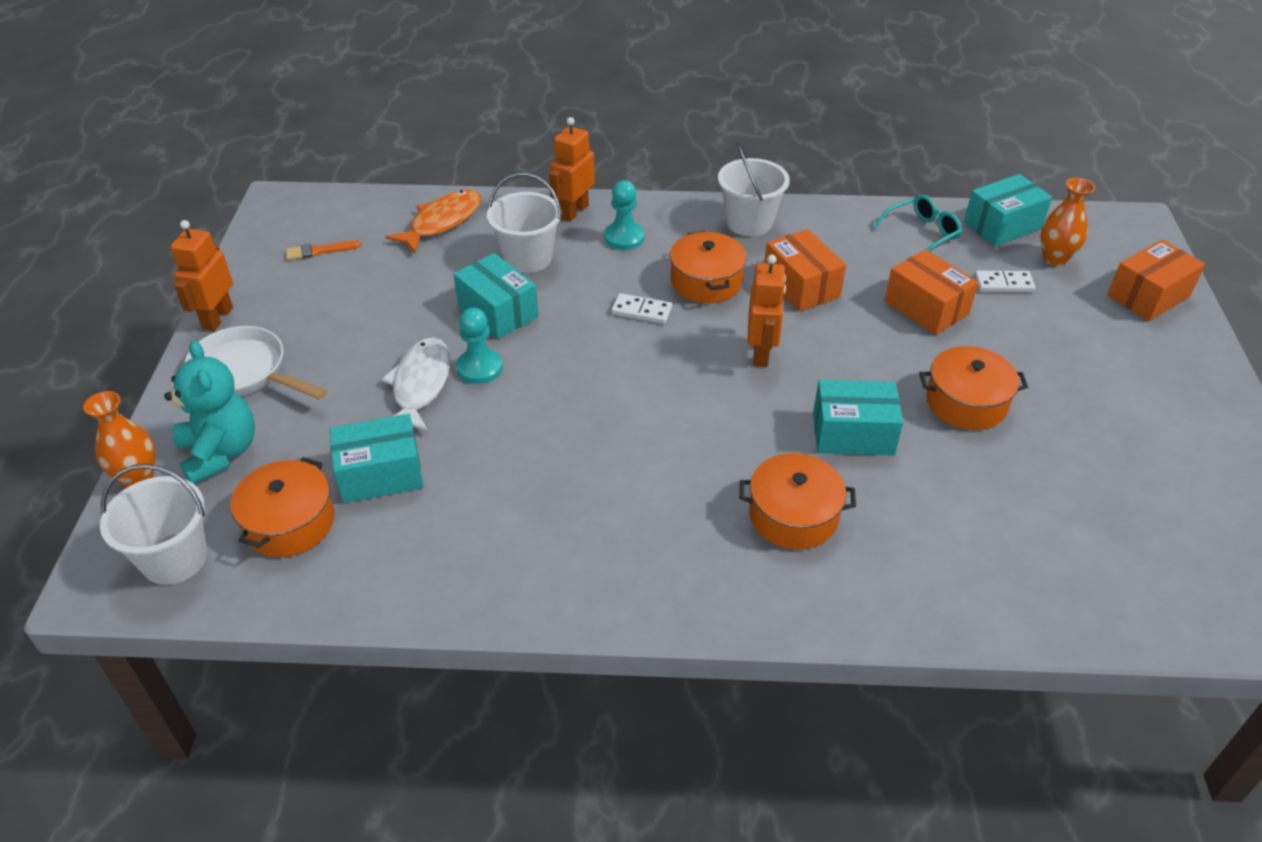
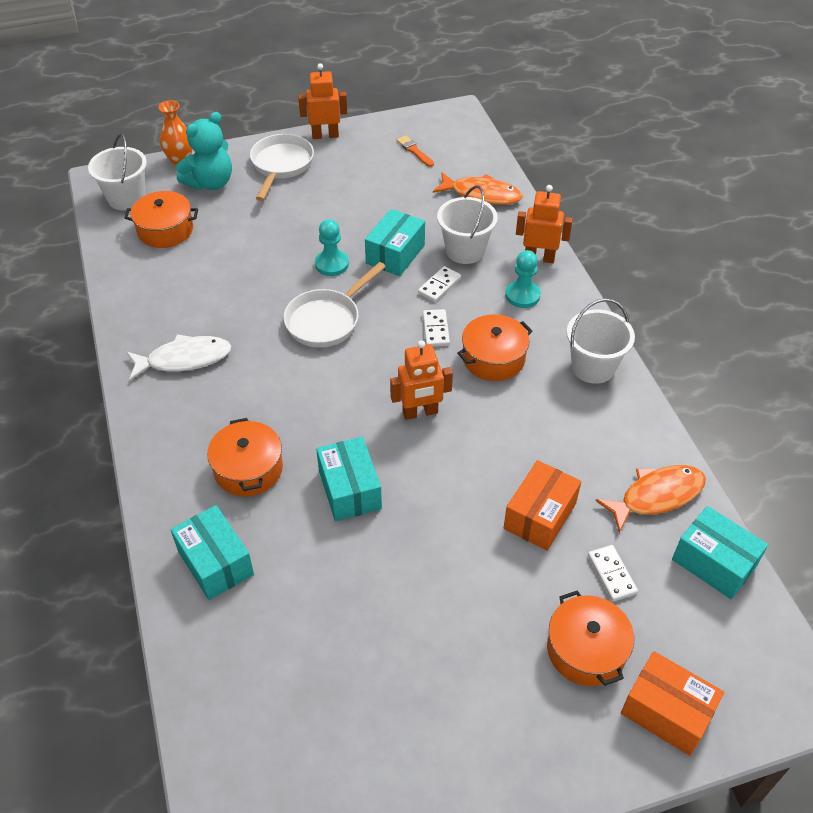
camera: 70 degrees right, 5 degrees up
turquoise box [329,414,424,503] -> turquoise box moved to [171,505,254,600]
white fish [381,337,451,432] -> white fish moved to [127,334,231,380]
orange box [764,229,846,312] -> none
turquoise glasses [873,195,962,251] -> orange fish [595,465,706,533]
orange pot [919,346,1028,430] -> orange pot moved to [547,590,634,686]
orange vase [1040,177,1095,265] -> none
none -> white pan [284,262,386,348]
none -> white domino [418,266,461,302]

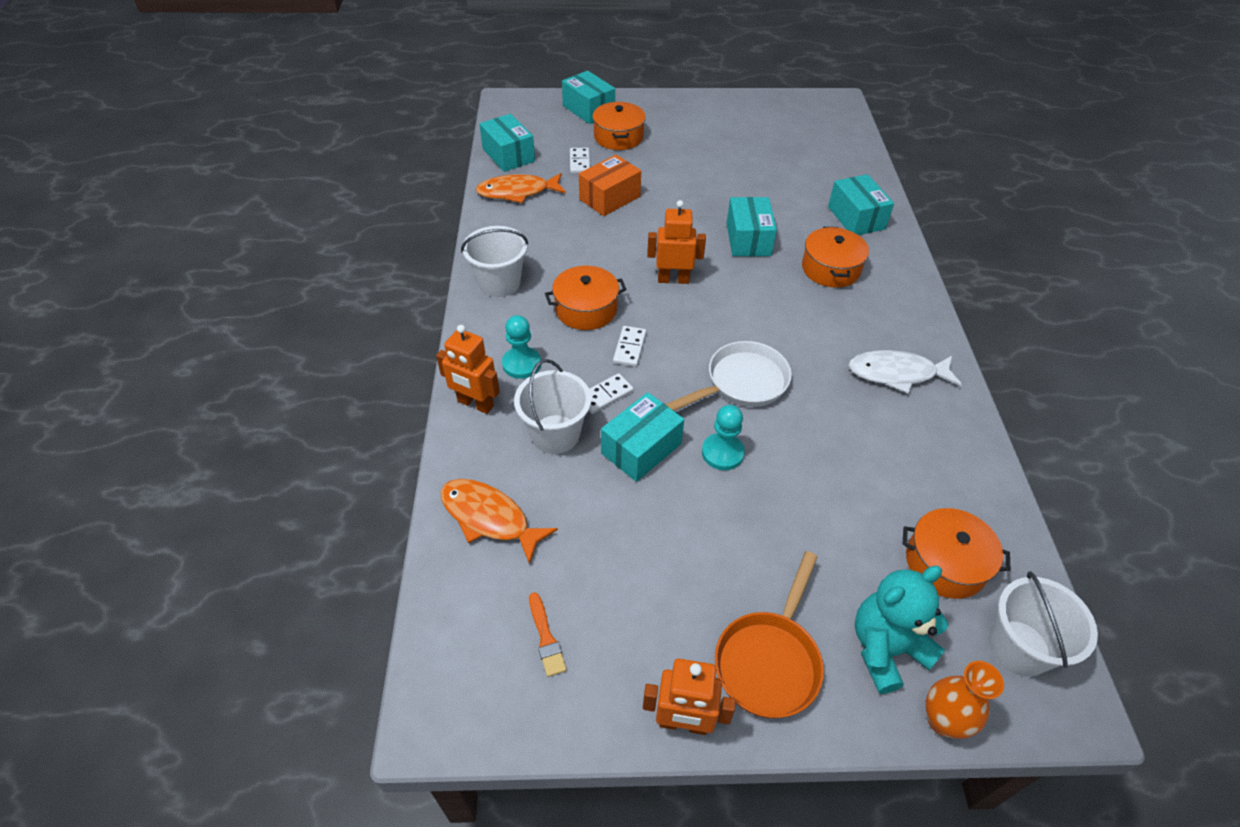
camera: 165 degrees left, 0 degrees up
white pan [250,134,314,201] -> orange pan [715,551,824,718]
orange box [621,651,724,756] -> turquoise box [562,71,615,124]

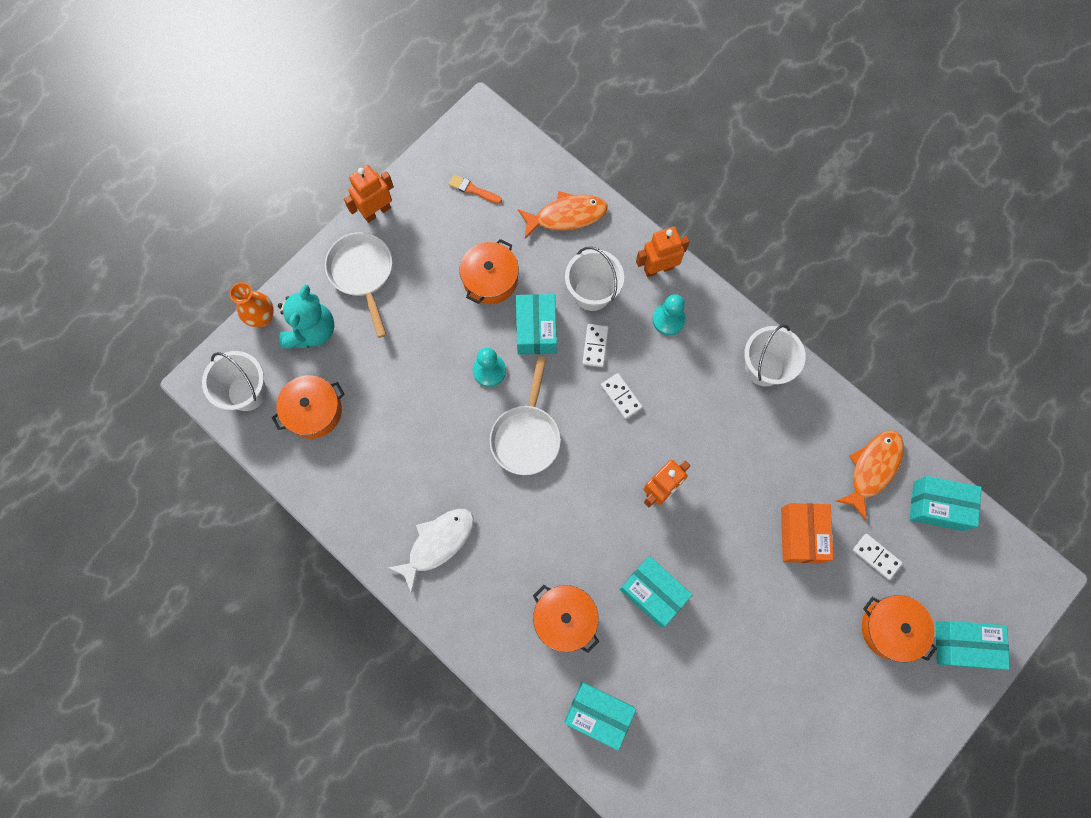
camera: 135 degrees right, 25 degrees up
orange pot [545,266,627,330] -> orange pot moved to [460,239,519,304]
orange pan [715,551,824,718] -> white pan [325,232,392,338]

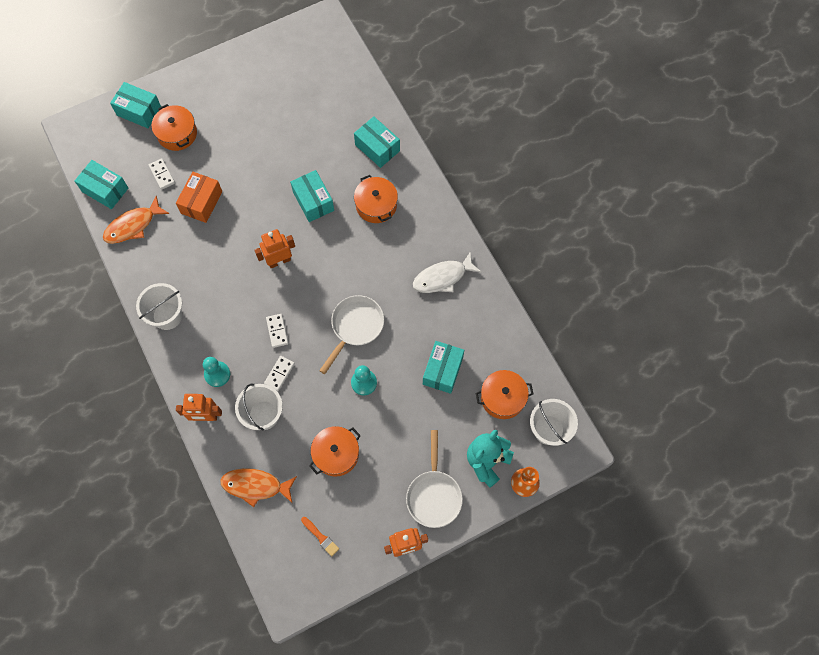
camera: 160 degrees left, 5 degrees down
turquoise box [516,294,557,355] -> turquoise box moved to [423,341,464,394]

